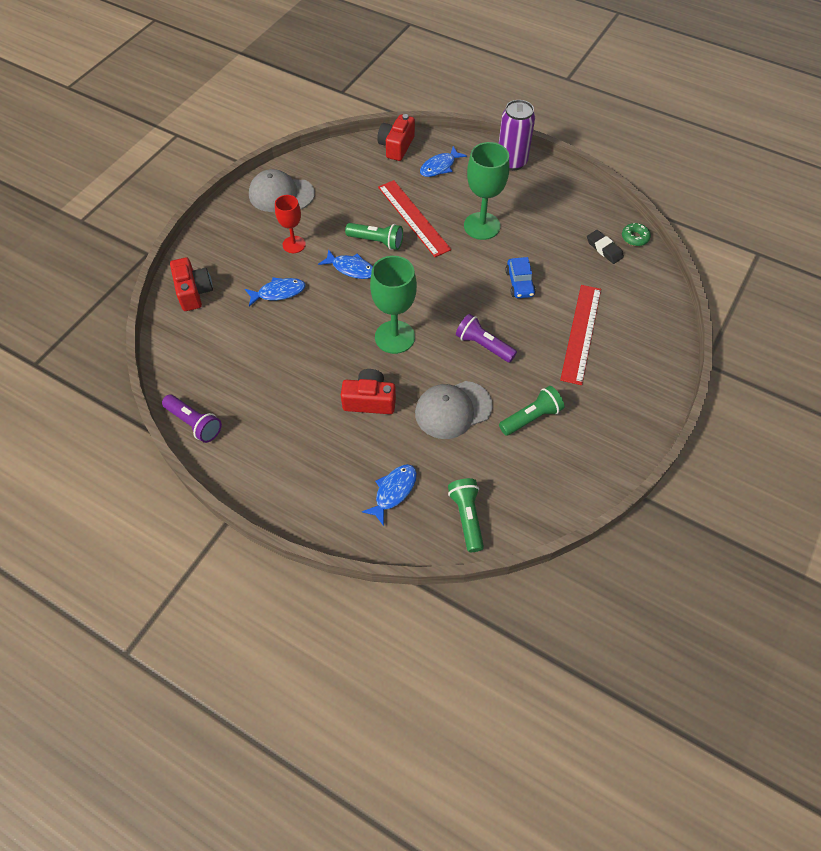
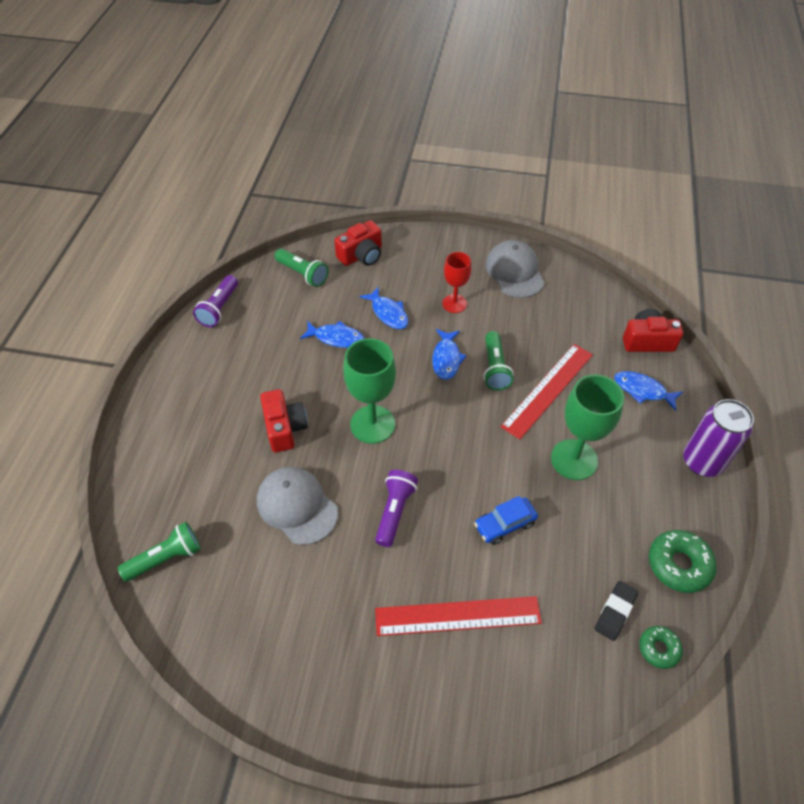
camera: 70 degrees right, 5 degrees down
blue fish [362,464,417,526] -> blue fish moved to [300,321,364,348]
green flashlight [499,386,564,436] -> green flashlight moved to [274,249,329,287]
none -> green donut [649,530,717,593]

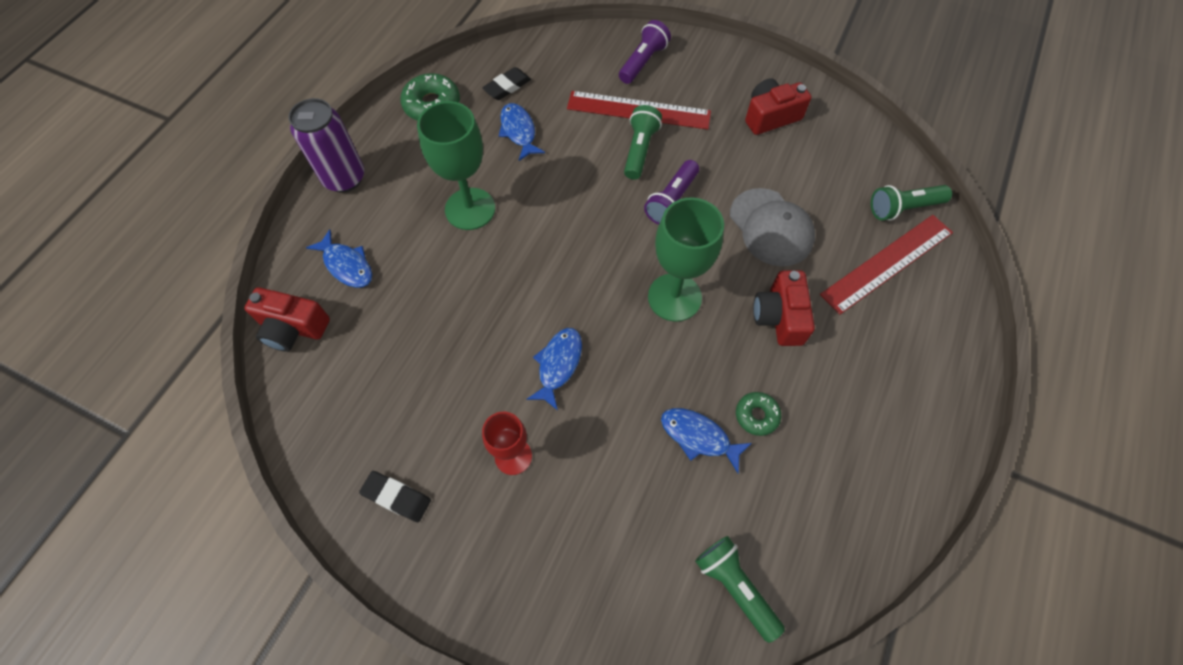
camera: 165 degrees left, 10 degrees up
purple flashlight [193,275,238,327] -> purple flashlight moved to [619,20,671,84]
red camera [334,220,382,266] -> red camera moved to [745,78,812,135]
blue fish [360,287,409,329] -> blue fish moved to [499,103,545,161]
blue car [474,496,538,545] -> none
green flashlight [484,331,514,390] -> green flashlight moved to [624,105,662,180]
grey cap [486,240,545,298] -> black eraser [359,471,431,522]
red ruler [501,344,593,439] -> red ruler moved to [820,215,953,315]
green donut [639,626,683,669] -> green donut moved to [736,392,781,436]

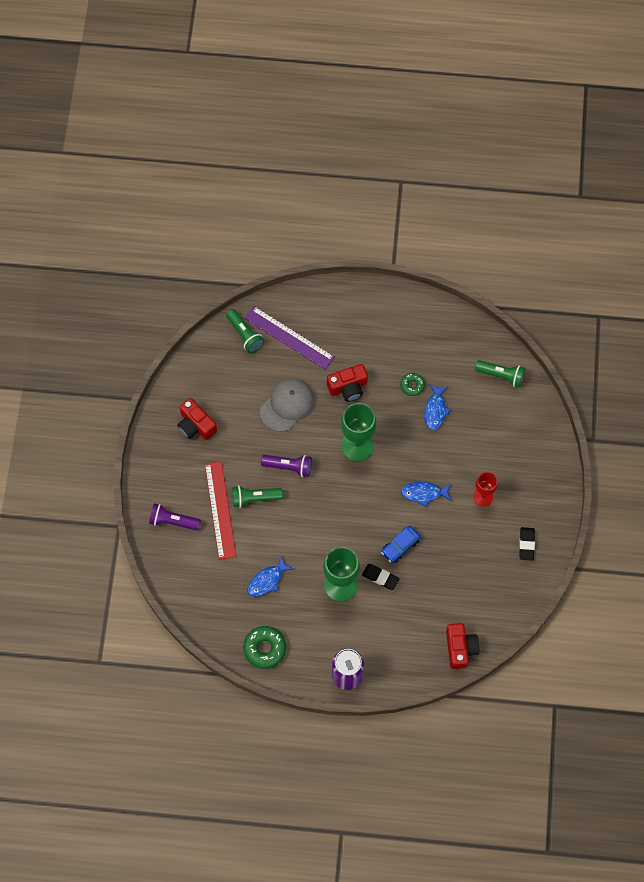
camera: 110 degrees left, 5 degrees up
blue fish [306,229,372,288] -> none
black eraser [482,67,531,100] -> black eraser moved to [362,564,400,590]
green flashlight [695,536,785,643] -> green flashlight turned 105 degrees counterclockwise [475,360,525,387]
red ruler [820,215,953,315] -> purple ruler [245,306,334,370]
none -> blue car [381,526,421,563]

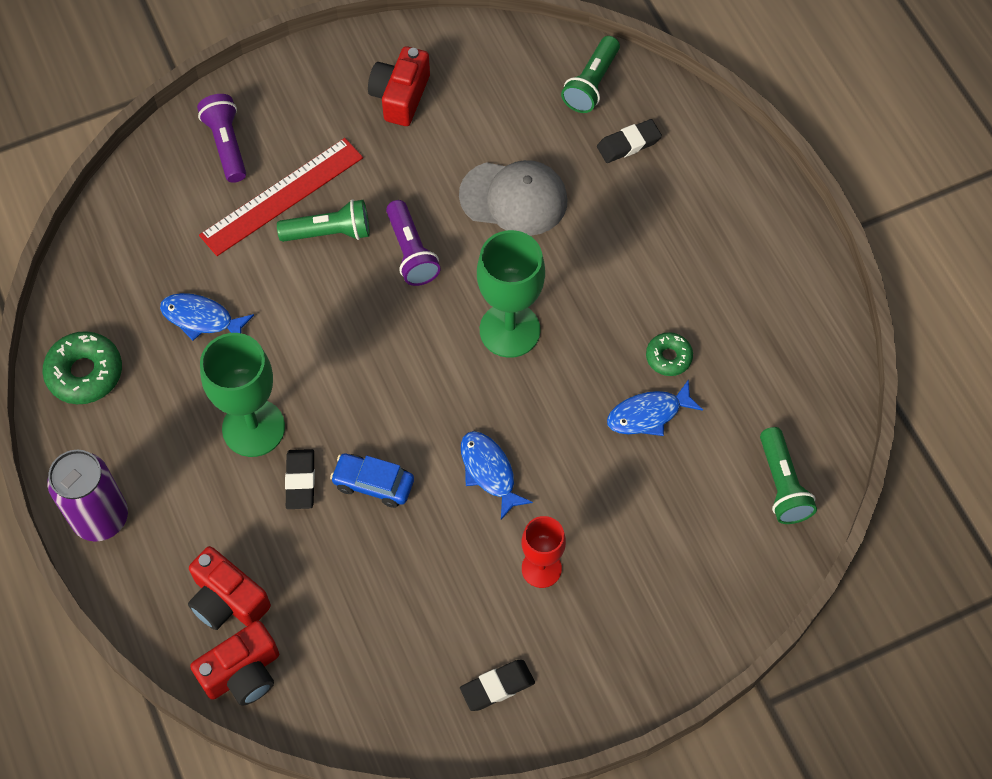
camera: 60 degrees right, 5 degrees down
green flashlight [232,485,283,508] -> green flashlight turned 120 degrees clockwise [277,200,370,242]
purple ruler [245,306,334,370] -> black eraser [597,119,662,163]
red camera [327,364,368,402] -> red camera moved to [188,546,271,630]

